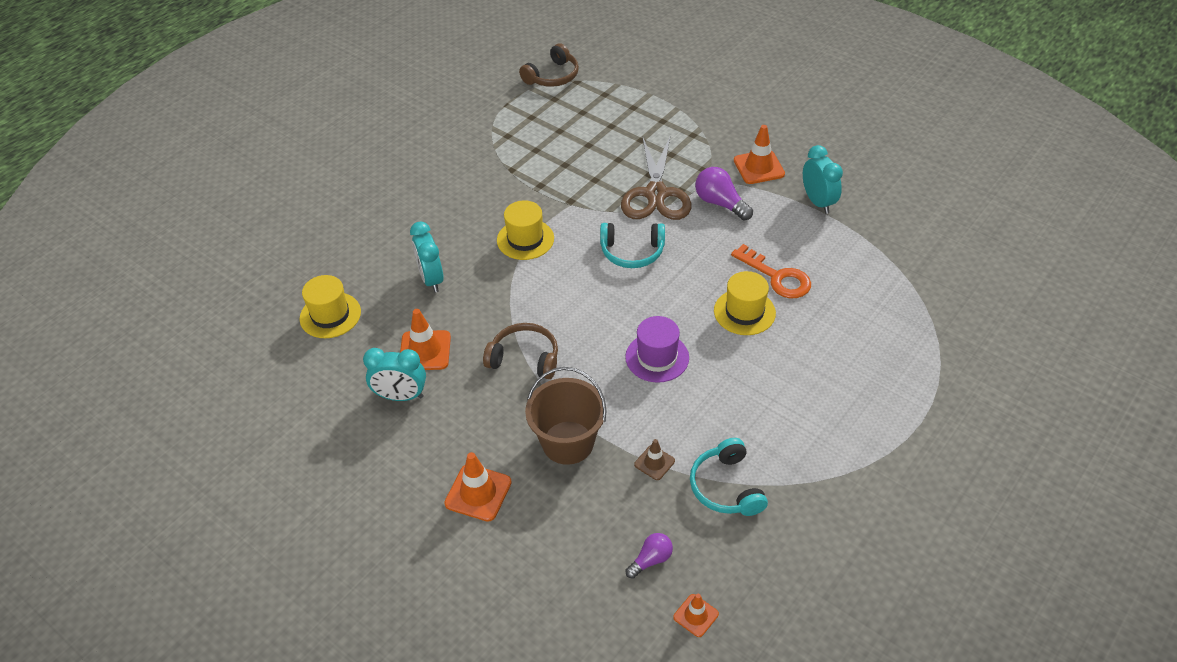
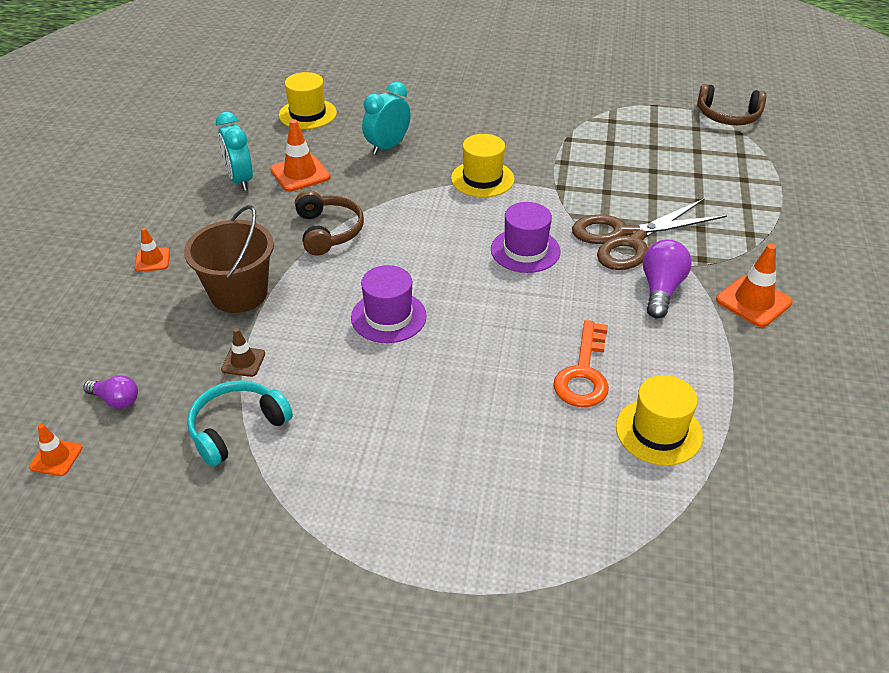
camera: 60 degrees right, 5 degrees down
orange traffic cone [444,452,512,522] -> orange traffic cone [135,227,170,272], size x0.59
turquoise headphones [600,223,665,268] -> purple hat [491,202,560,273]
yellow hat [714,271,776,335] -> yellow hat moved to [616,375,703,466]
turquoise clock [803,145,843,214] -> none

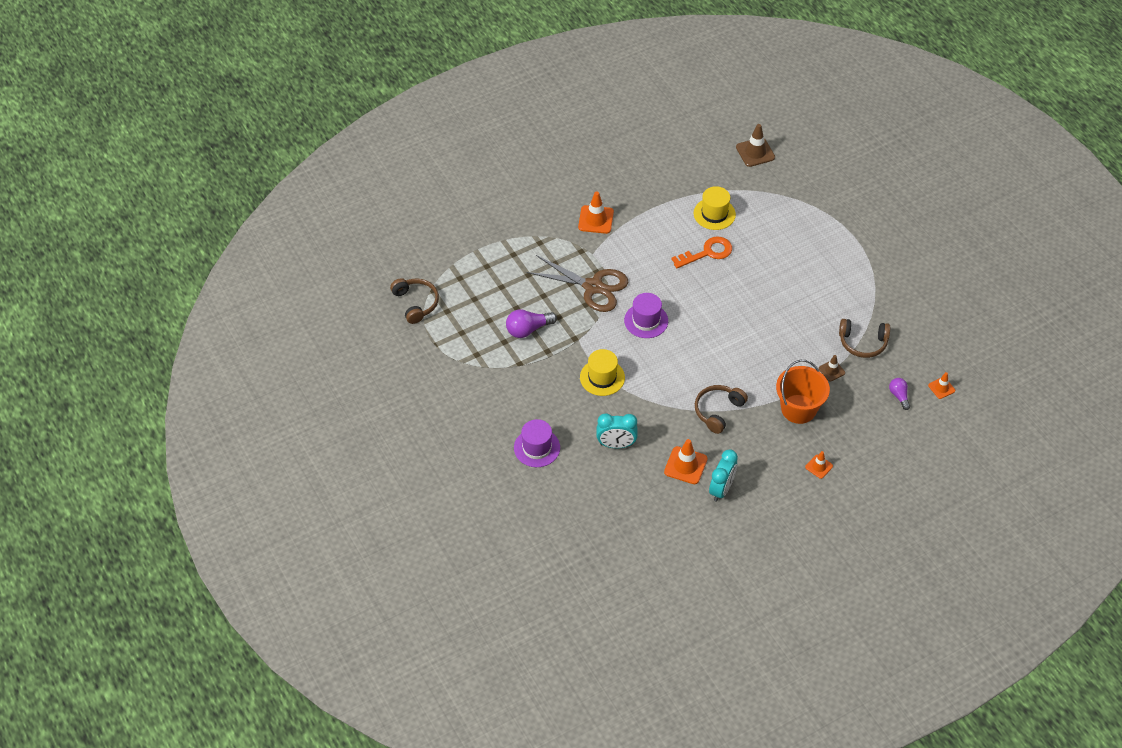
camera: 130 degrees left, 10 degrees up
brown bucket [184,205,274,313] -> orange bucket [776,360,830,424]
turquoise headphones [187,380,293,467] -> brown headphones [839,319,890,358]
yellow hat [279,72,337,129] -> none
purple hat [351,265,427,343] -> purple hat moved to [514,419,560,467]
purple light bulb [643,240,692,319] -> purple light bulb moved to [506,309,557,338]
none -> brown traffic cone [736,124,775,167]

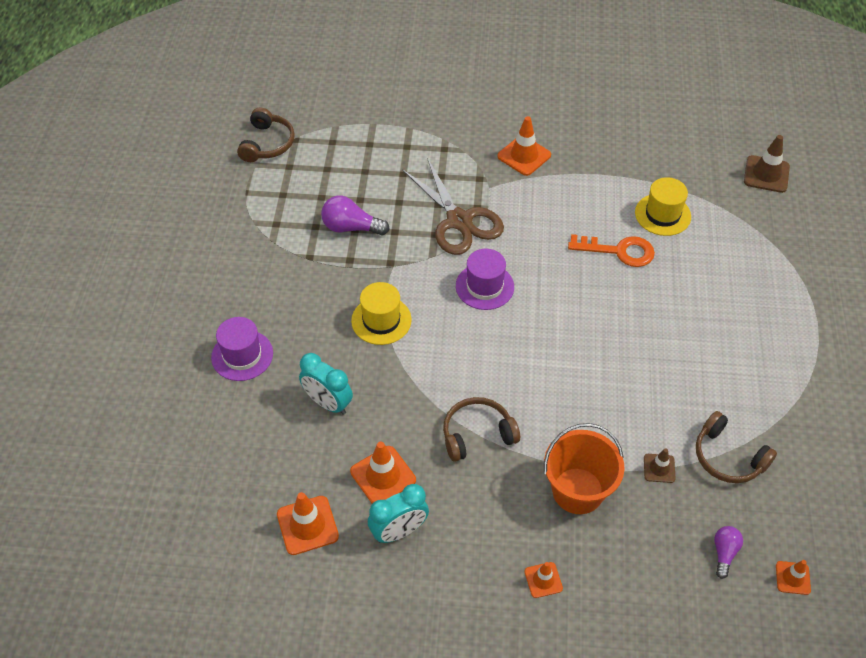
camera: 35 degrees right, 0 degrees up
none -> orange traffic cone [277,492,339,555]

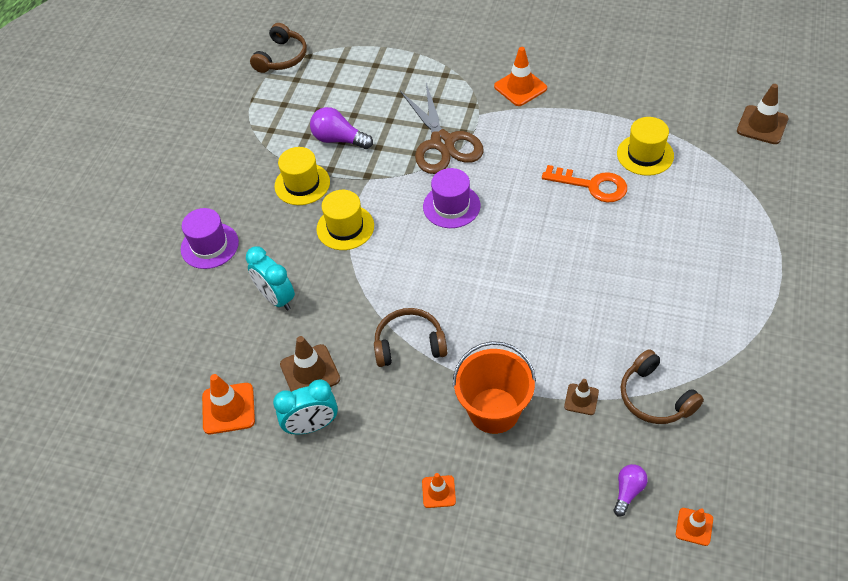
camera: 15 degrees right, 0 degrees up
orange traffic cone [350,441,416,504] -> brown traffic cone [280,336,340,392]
none -> yellow hat [274,147,330,205]

